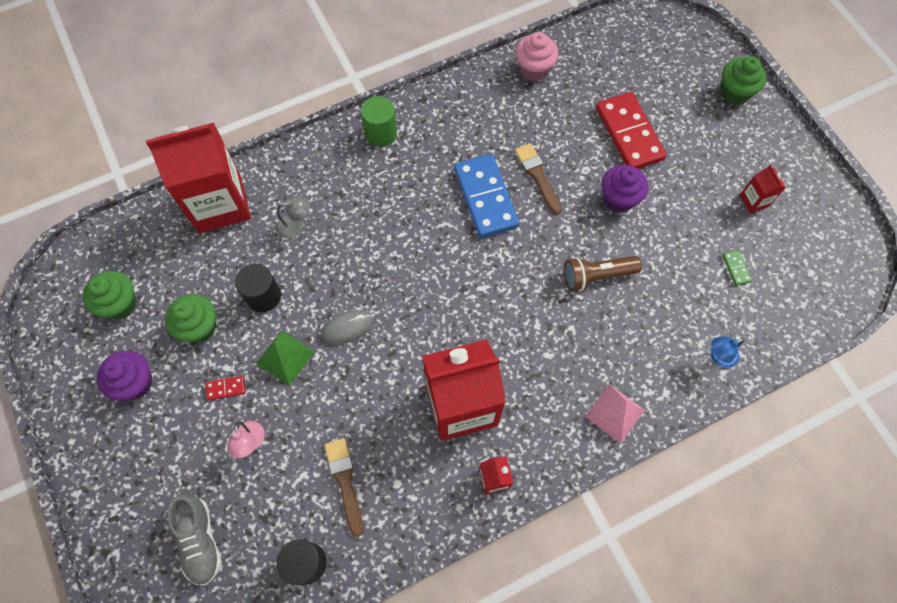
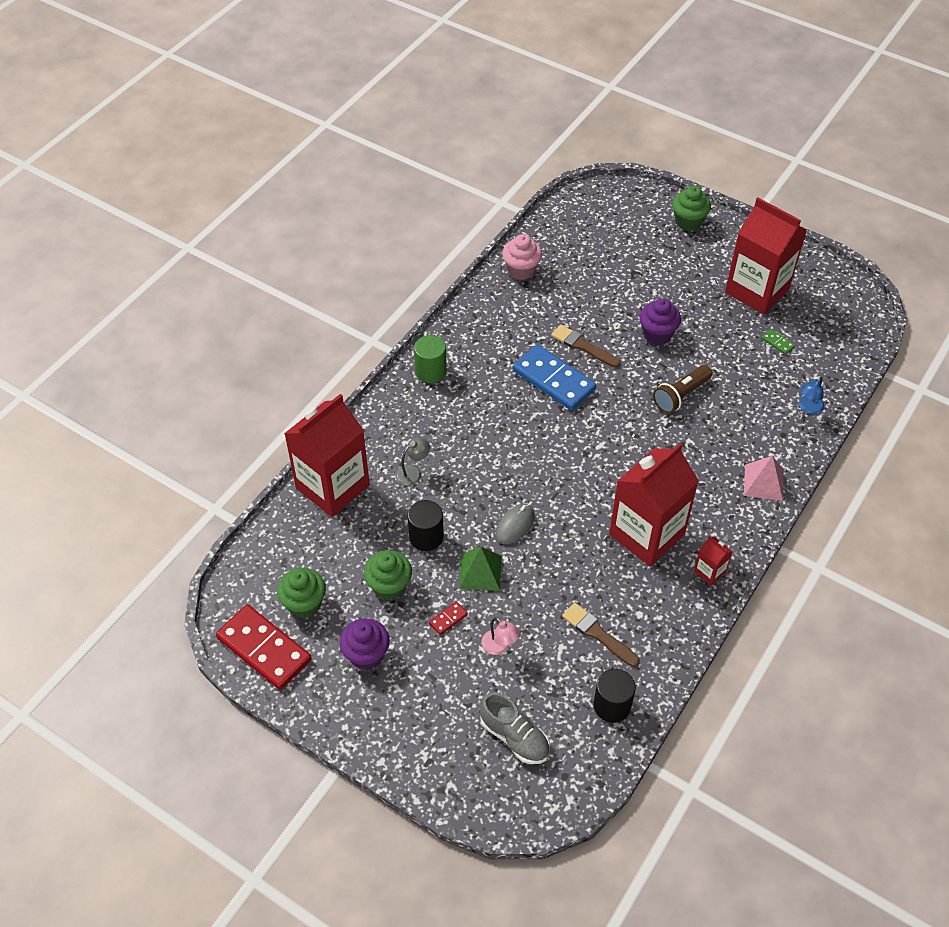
camera: 30 degrees left, 15 degrees down
red domino [596,92,667,169] -> red domino moved to [216,605,312,690]
red carton [740,165,786,213] -> red carton [725,198,807,314], size x2.40

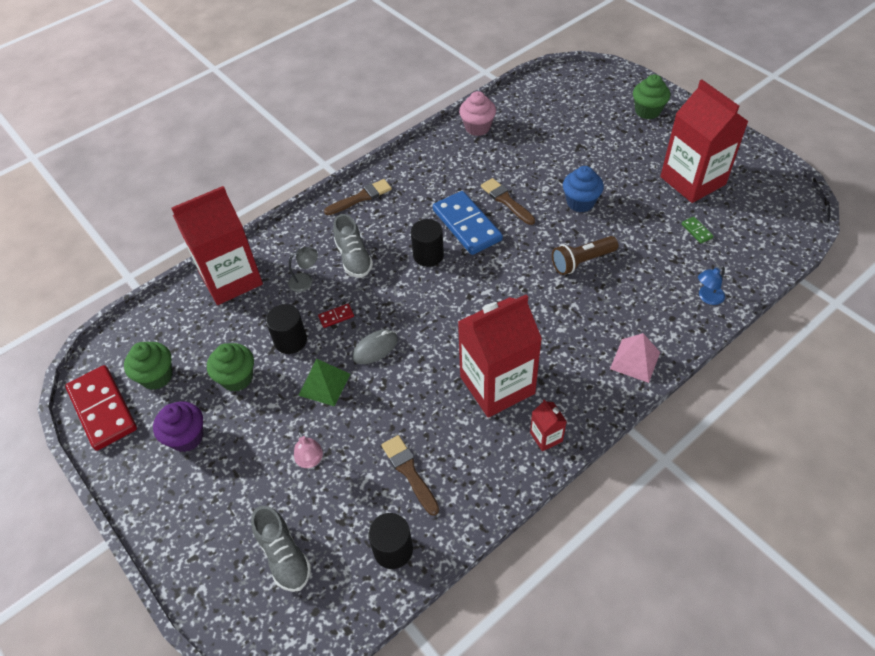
camera: 20 degrees right, 0 degrees up
green cylinder [414,335,447,383] -> brown brush [324,179,392,215]
red domino [429,601,468,635] -> red domino moved to [318,304,354,328]
purple cupcake [639,298,681,345] -> blue cupcake [563,166,604,212]
none -> grey shoe [333,214,373,278]
none -> black cylinder [411,219,444,267]

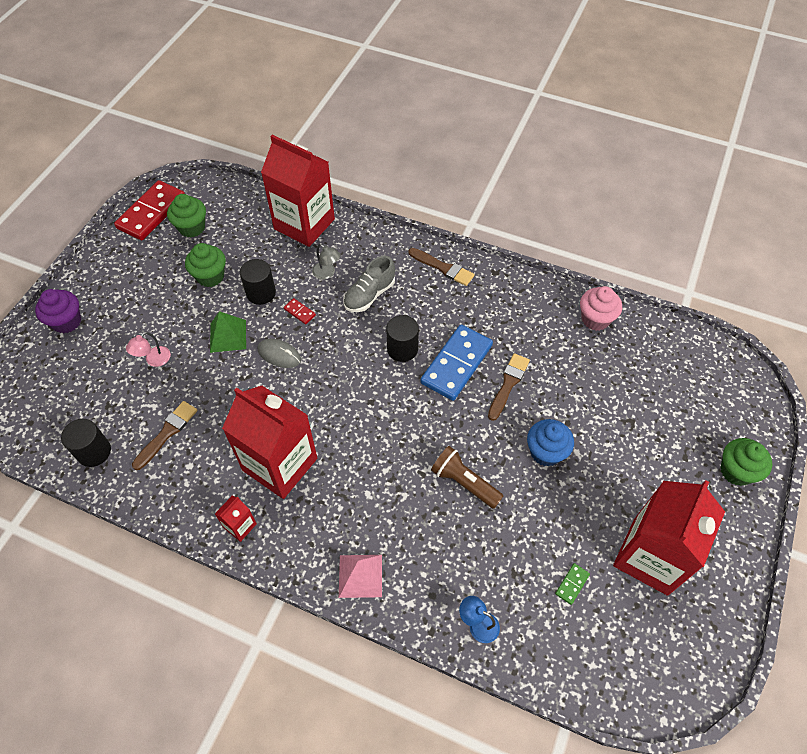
camera: 60 degrees right, 5 degrees up
purple cupcake [153,401,203,452] -> purple cupcake moved to [35,289,81,333]
grey shoe [251,506,311,592] -> none

